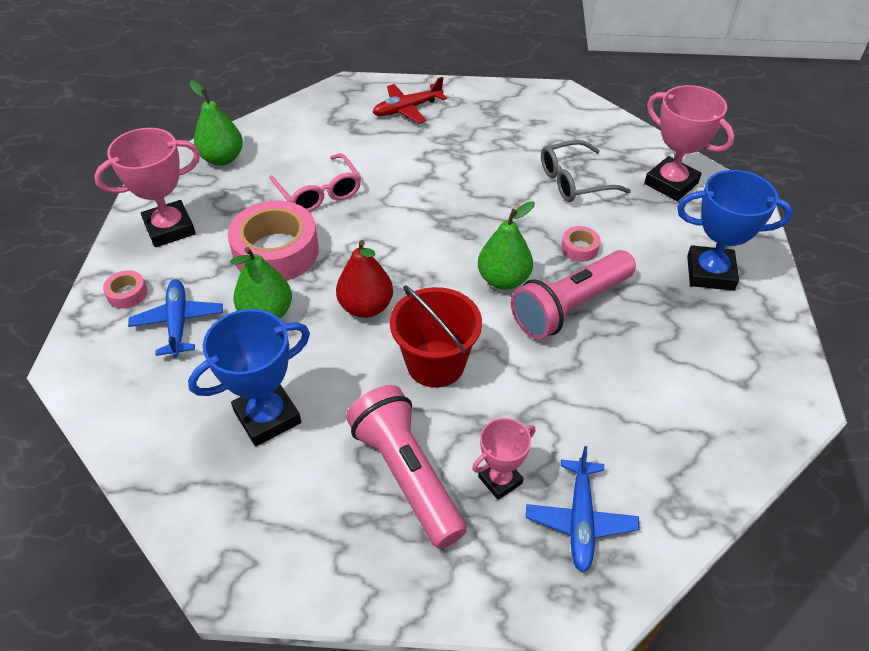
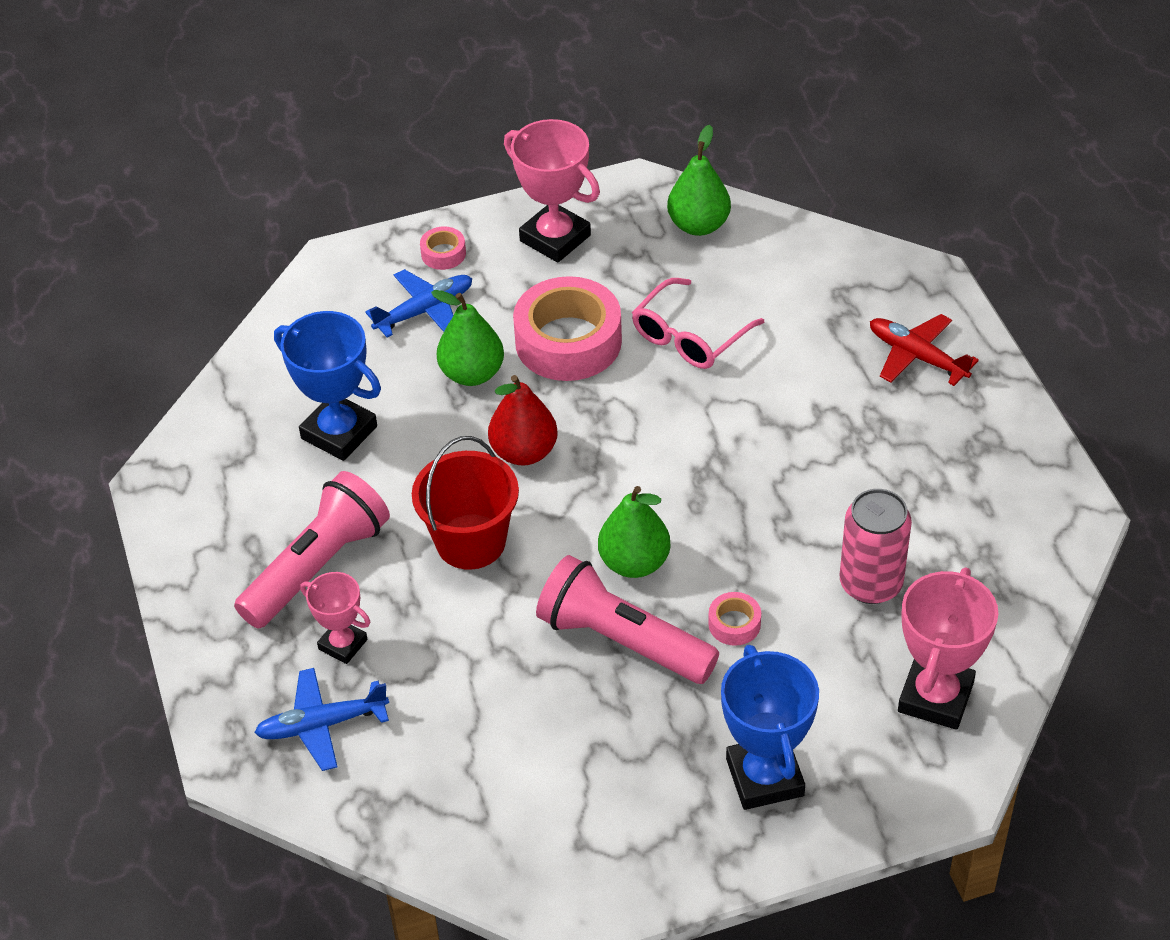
camera: 70 degrees right, 0 degrees up
grey glasses [541,140,631,202] -> pink can [840,489,912,604]

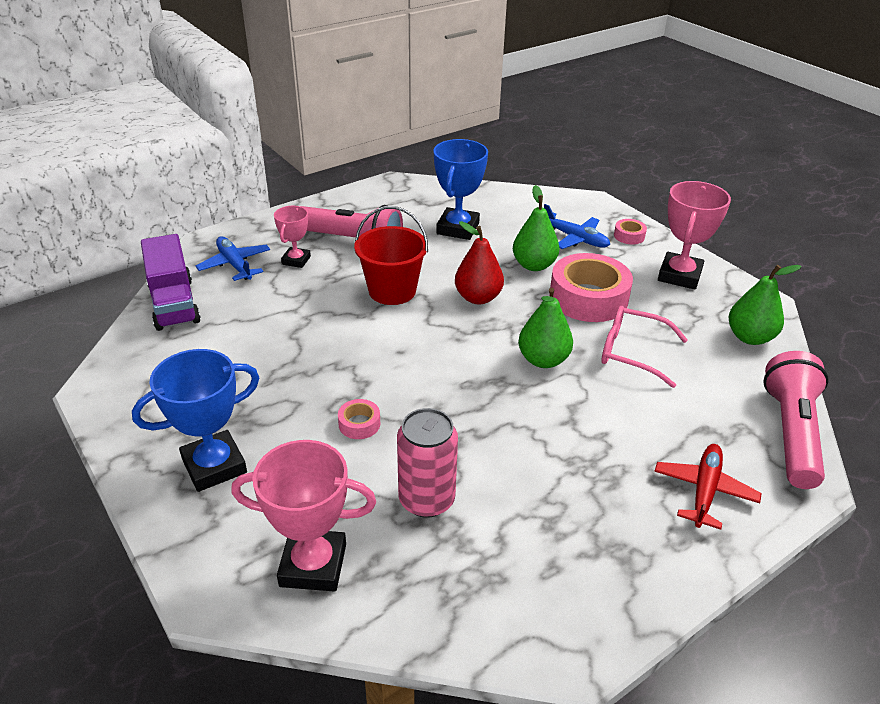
camera: 70 degrees right, 10 degrees down
pink flashlight [536,555,719,684] -> pink flashlight moved to [763,351,828,489]
green pear [598,486,671,578] -> green pear moved to [518,288,573,368]
none -> purple truck [141,234,201,331]

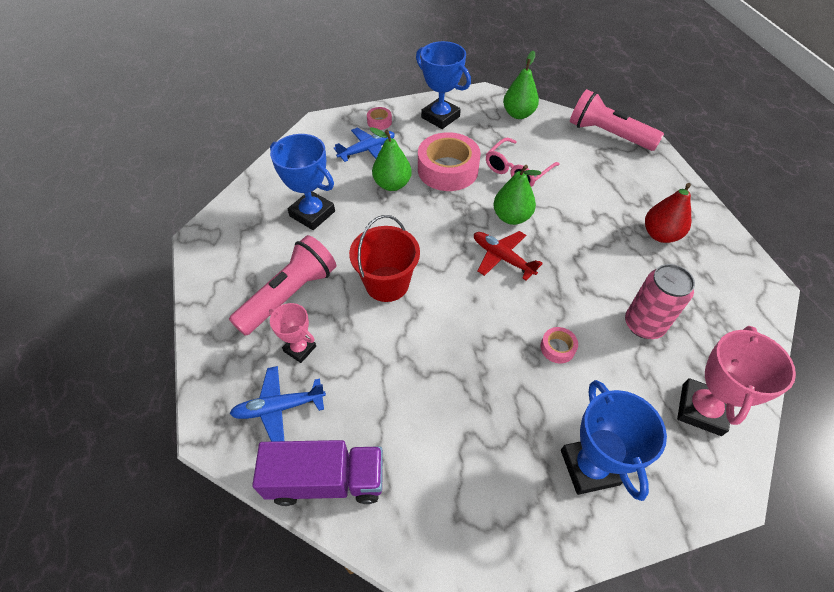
camera: 70 degrees left, 15 degrees up
red pear [455,221,504,304] -> red pear moved to [645,183,691,243]
red plane [654,444,762,530] -> red plane moved to [474,231,543,280]
pink trophy [658,181,731,289] -> blue trophy [416,41,471,129]

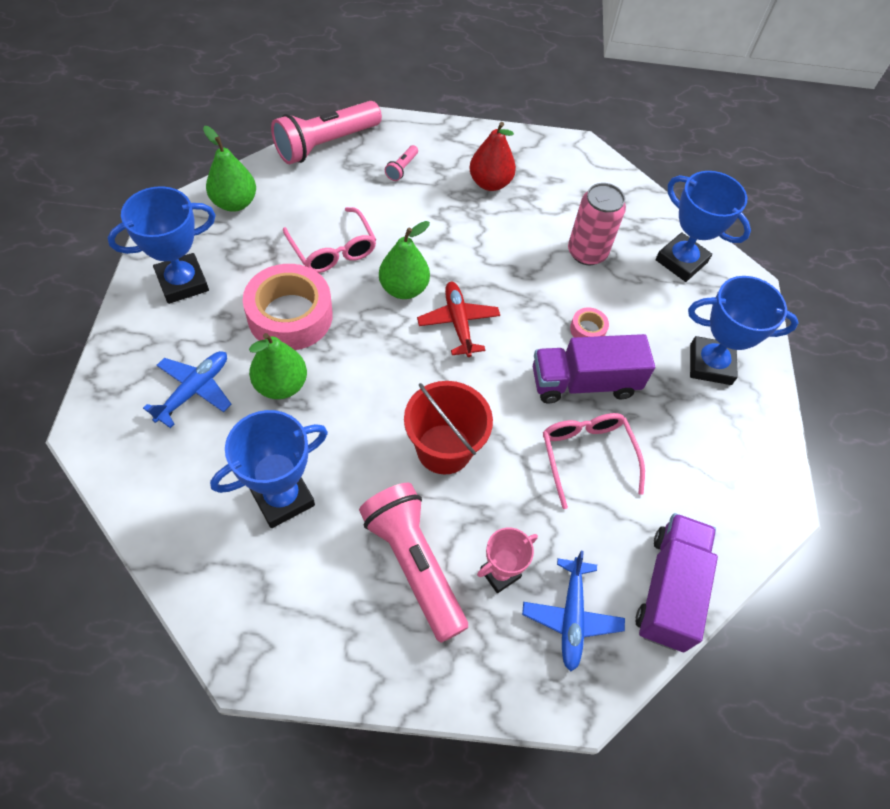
camera: 75 degrees left, 5 degrees up
blue plane [334,128,395,162] -> blue plane turned 45 degrees clockwise [143,351,231,428]
pink tape [367,107,392,130] -> none
red plane [474,231,543,280] -> red plane turned 105 degrees clockwise [417,282,500,357]
pink trophy [677,326,796,436] -> blue trophy [656,171,751,282]
none -> pink flashlight [385,145,418,181]
none -> purple truck [533,334,655,404]
none -> pink glasses [543,413,645,509]

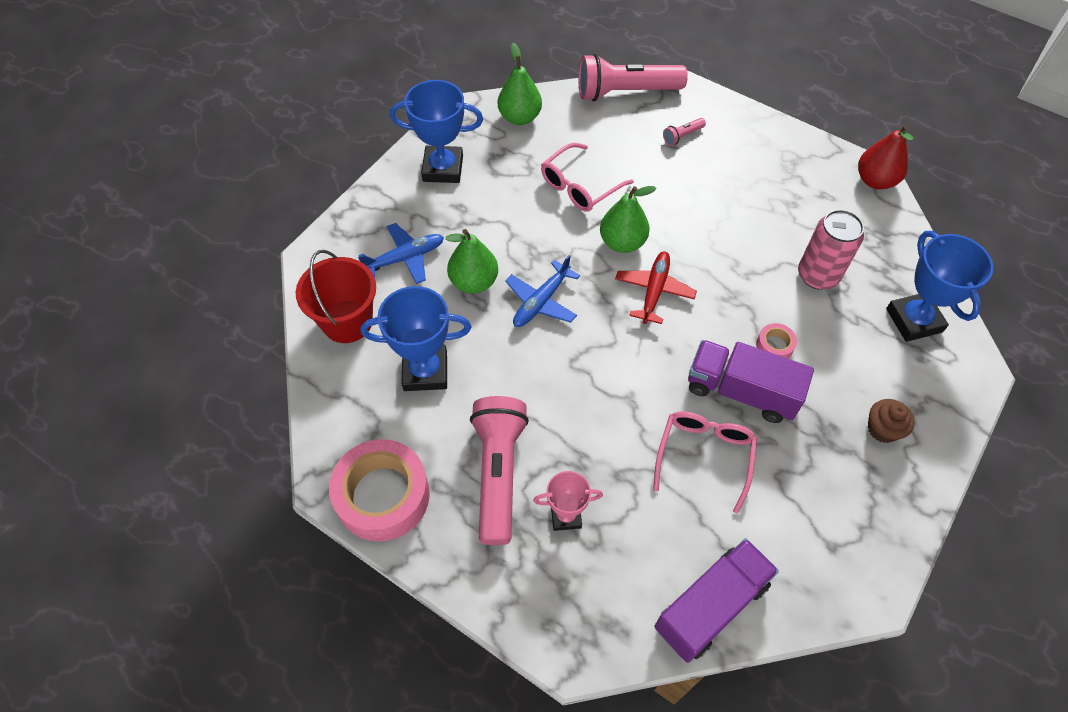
camera: 35 degrees right, 0 degrees up
pink tape [243,264,333,350] -> pink tape moved to [329,439,430,542]
pink glasses [283,207,376,273] -> pink glasses turned 45 degrees clockwise [541,143,634,212]
red bucket [404,381,493,474] -> red bucket moved to [296,250,376,343]
red pear [469,122,516,191] -> red pear moved to [858,125,914,189]
blue plane [522,551,625,671] -> blue plane moved to [505,255,580,327]
blue trophy [688,276,799,385] -> brown cupcake [868,399,915,443]

